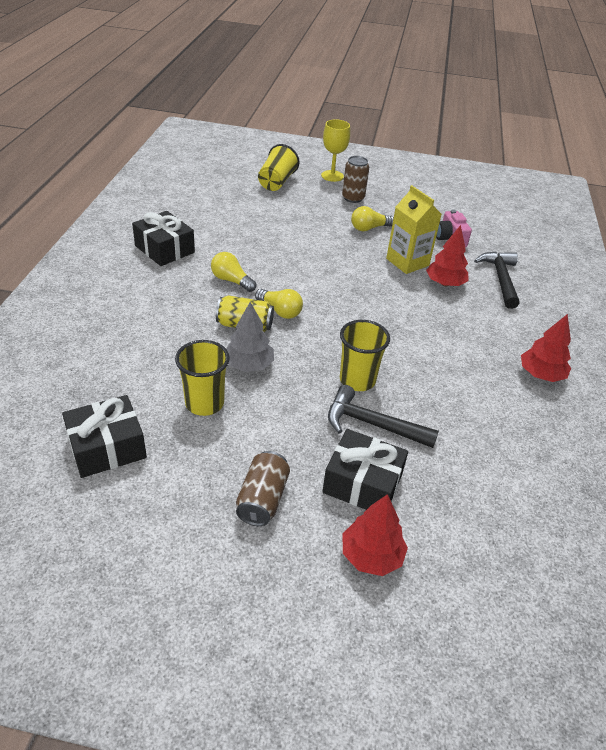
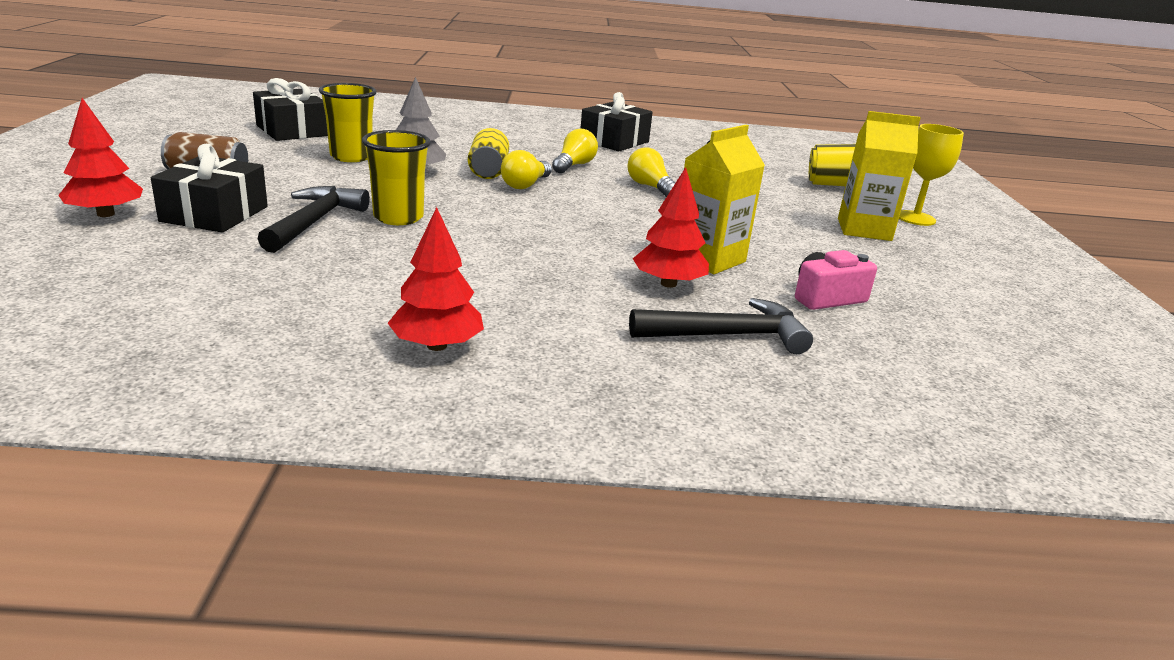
camera: 80 degrees right, 15 degrees down
brown can [342,156,369,203] -> yellow carton [838,111,921,241]
yellow light bulb [351,206,394,231] -> yellow light bulb moved to [627,147,675,197]

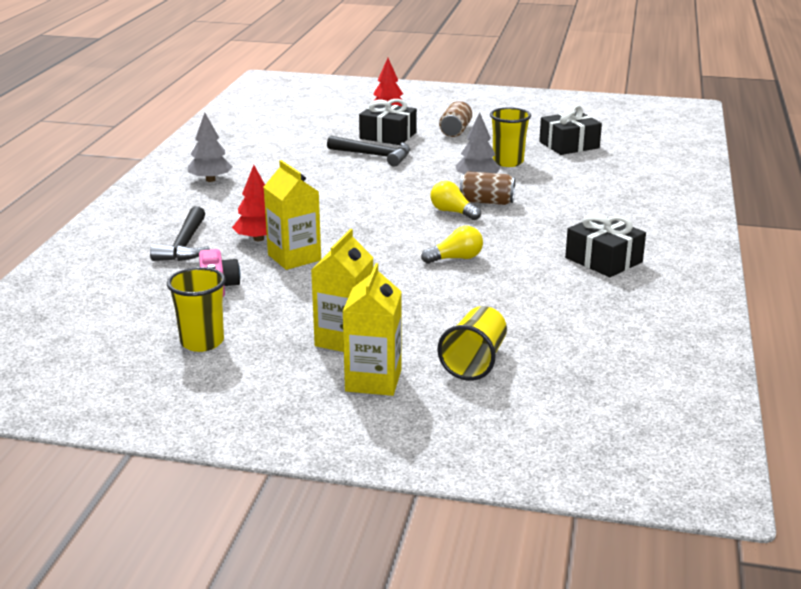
camera: 105 degrees right, 0 degrees up
yellow cup [362,130,431,225] -> yellow cup moved to [167,267,226,352]
red tree [388,207,484,351] -> grey tree [188,113,233,182]
yellow can [468,128,509,179] -> brown can [460,171,515,205]
yellow light bulb [552,129,598,173] -> none
yellow goblet [899,124,964,226] -> yellow carton [342,263,402,396]

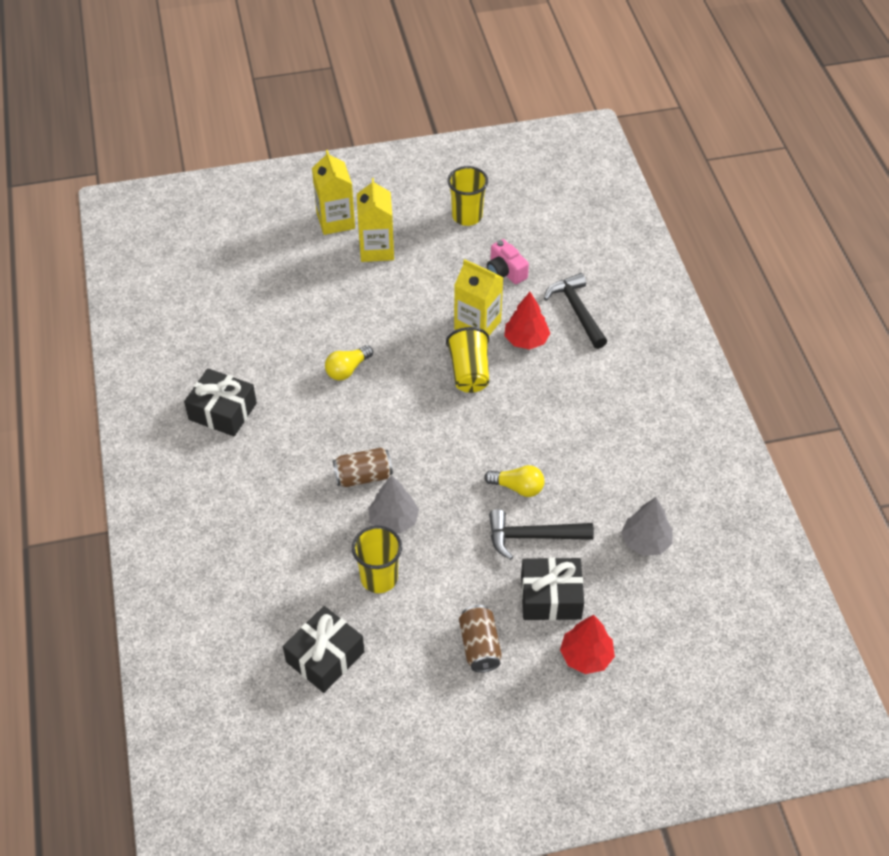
camera: 155 degrees right, 25 degrees up
grey tree [188,113,233,182] -> grey tree moved to [621,497,672,556]
yellow light bulb [430,181,481,220] -> yellow light bulb moved to [484,465,545,497]
yellow cup [438,306,507,381] -> yellow cup moved to [446,327,489,393]

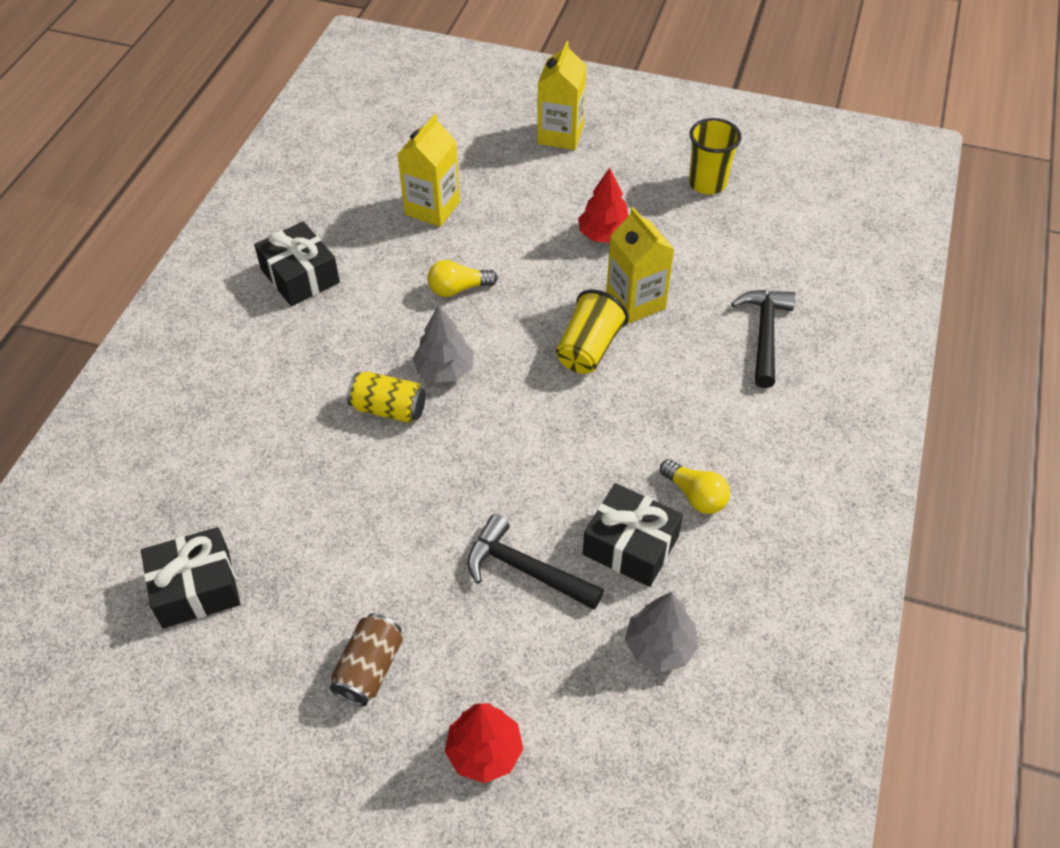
camera: 30 degrees right, 0 degrees up
brown can [333,447,393,487] -> yellow can [347,371,426,423]
yellow cup [352,526,402,593] -> none
yellow carton [357,178,394,262] -> yellow carton moved to [397,114,460,227]
grey tree [368,475,419,534] -> grey tree moved to [413,305,474,383]
yellow light bulb [484,465,545,497] -> yellow light bulb moved to [660,459,730,514]
pink camera [487,239,529,284] -> none
red tree [504,292,550,350] -> red tree moved to [578,168,629,243]
black gift [521,557,584,620] -> black gift moved to [583,483,683,587]

